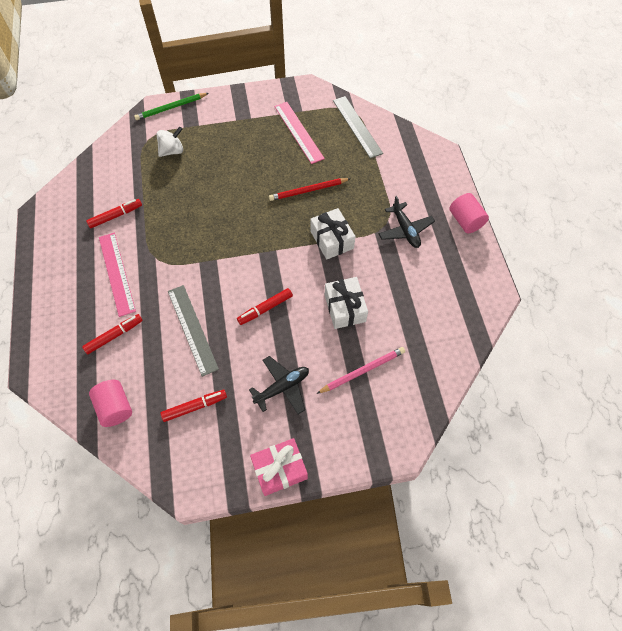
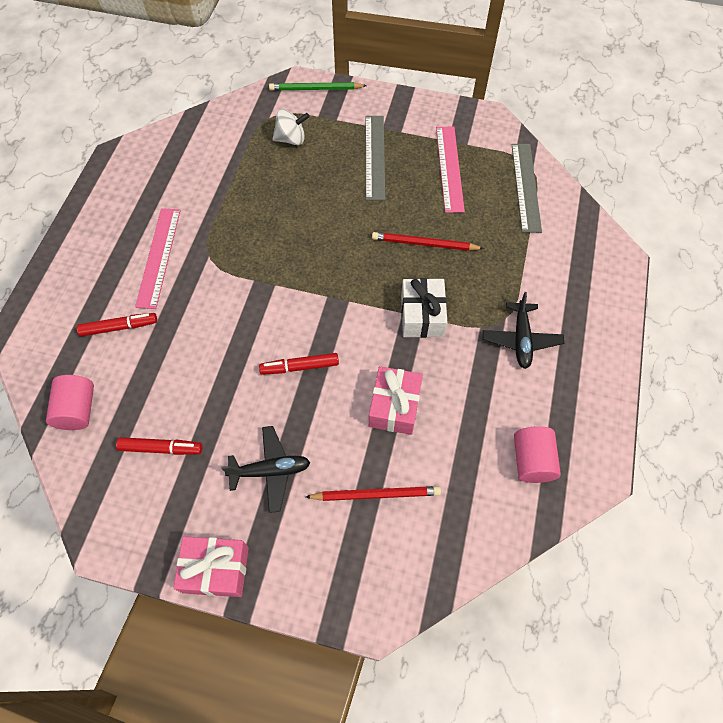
camera: 25 degrees right, 0 degrees up
red marker [86,199,142,228] -> none
grey ruler [168,285,219,377] -> grey ruler moved to [365,116,385,200]
pink pencil [316,347,405,394] -> red pencil [306,486,441,501]
white gift [325,277,368,329] -> pink gift [369,366,423,435]
pink cylinder [449,193,489,233] -> pink cylinder moved to [514,426,561,483]

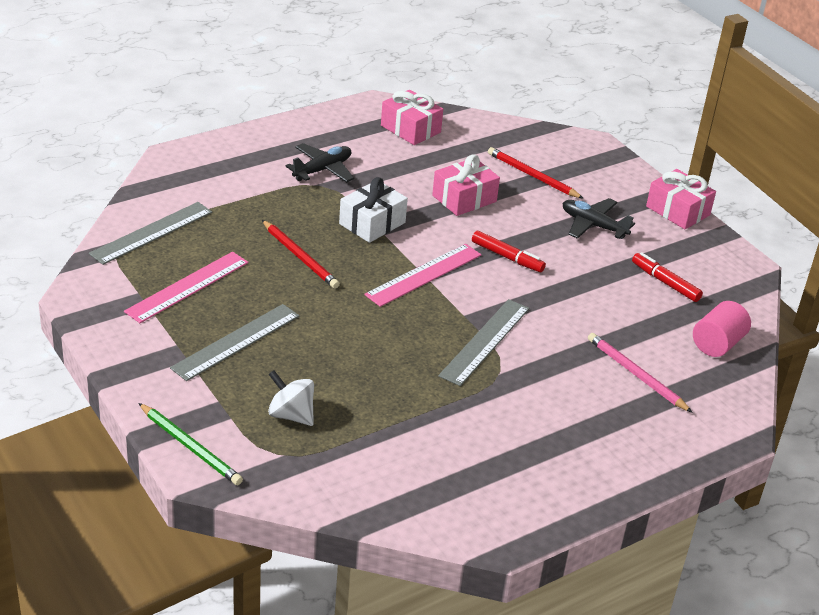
camera: 140 degrees left, 25 degrees down
red marker [77,313,157,336] -> pink pencil [588,333,693,413]
pink ruler [135,208,181,309] -> pink ruler moved to [364,244,481,307]
pink cylinder [514,426,561,483] -> pink gift [381,90,443,145]
none -> grey ruler [438,299,529,386]

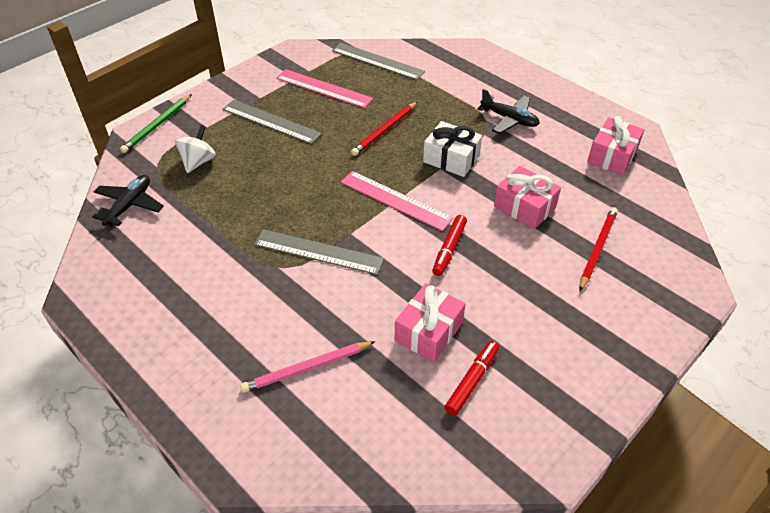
camera: 80 degrees right, 10 degrees up
black plane [563,198,635,239] -> black plane moved to [92,175,164,227]
pink pencil [588,333,693,413] -> pink pencil turned 150 degrees counterclockwise [240,341,375,393]
pink gift [646,169,716,229] -> pink gift moved to [395,283,465,362]
pink cylinder [693,301,751,357] -> none

